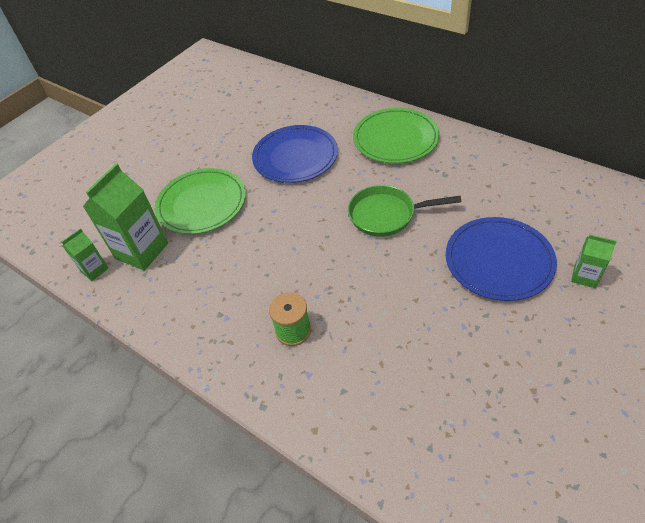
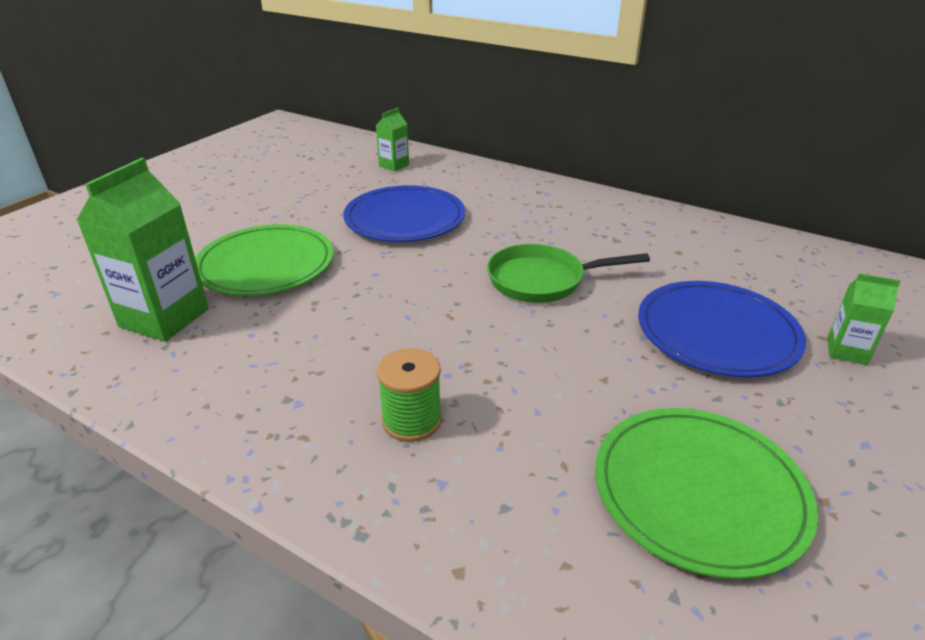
camera: 10 degrees left, 15 degrees down
green carton [62,228,109,281] -> green carton moved to [376,108,409,171]
green plate [353,108,440,163] -> green plate moved to [595,408,818,579]

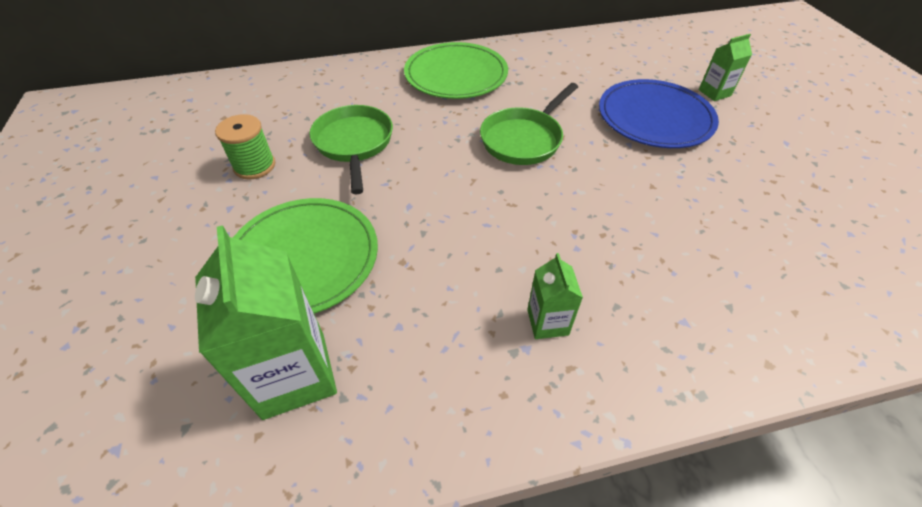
camera: 45 degrees left, 15 degrees up
blue plate [343,185,465,242] -> green pan [309,105,393,194]
green carton [376,108,409,171] -> green carton moved to [527,253,583,339]
green spool [377,348,442,442] -> green spool moved to [215,114,275,180]
green plate [595,408,818,579] -> green plate moved to [404,42,508,99]

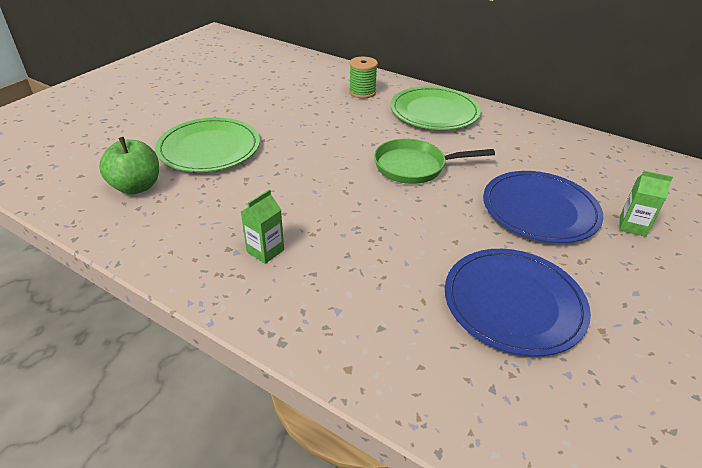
camera: 45 degrees right, 10 degrees down
green carton [195,225,337,420] -> green apple [99,137,159,195]
green spool [215,114,275,180] -> green spool moved to [349,57,378,98]
green pan [309,105,393,194] -> none
none -> blue plate [445,249,591,357]

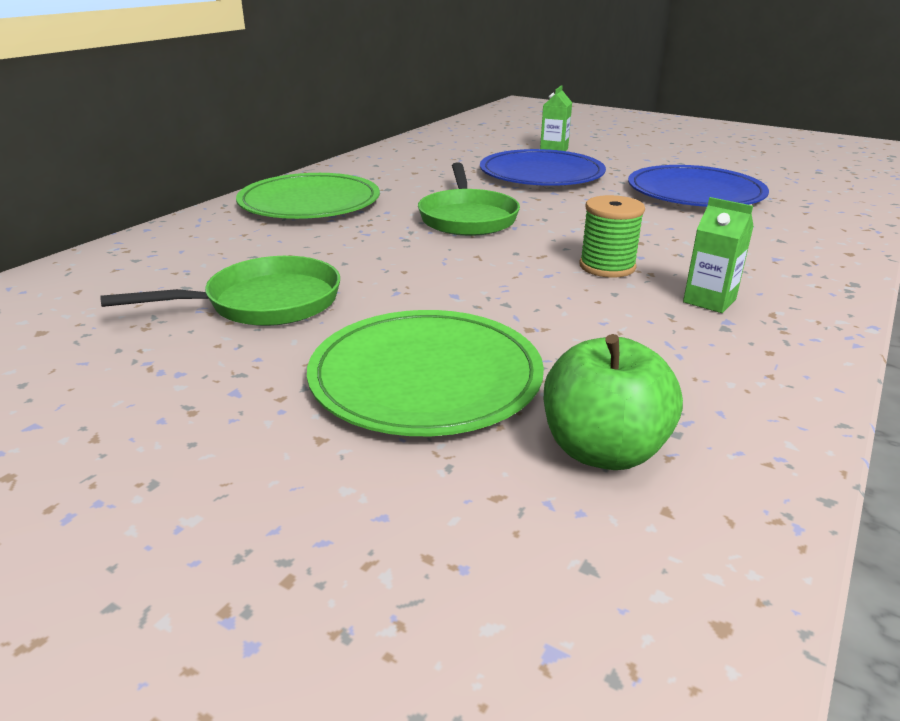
camera: 90 degrees left, 10 degrees down
green spool [349,57,378,98] -> green spool moved to [579,195,645,278]
none -> green pan [100,256,340,326]

